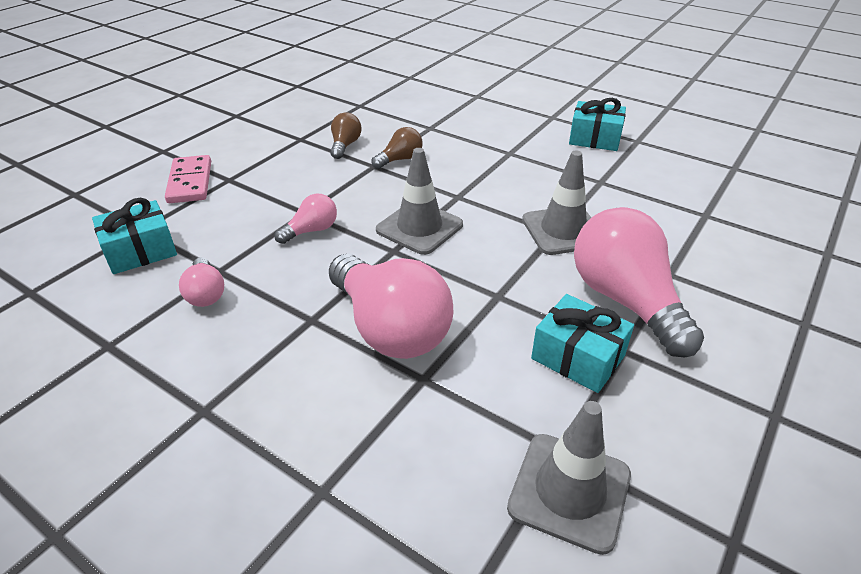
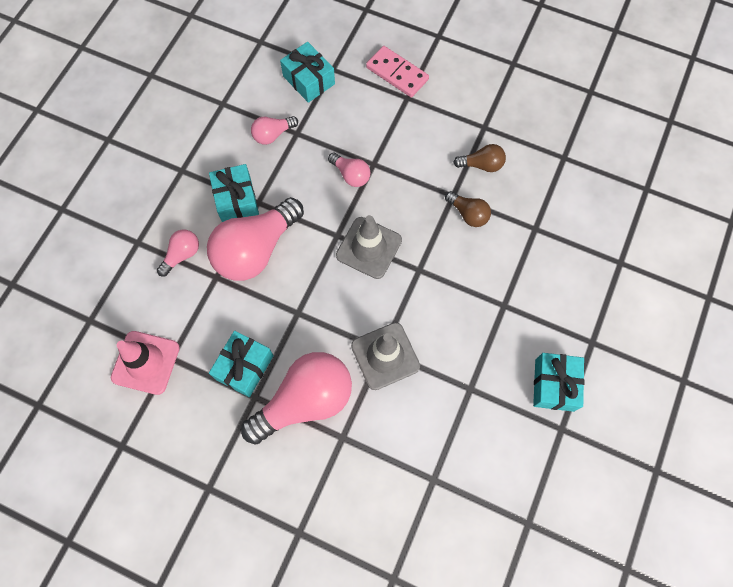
camera: 80 degrees right, 30 degrees up
pink domino [165,155,211,203] -> pink domino turned 60 degrees clockwise [366,46,429,97]
grey traffic cone [507,401,631,555] -> pink traffic cone [111,331,180,395]
none -> pink light bulb [157,230,199,277]
none -> turquoise gift [209,164,259,222]

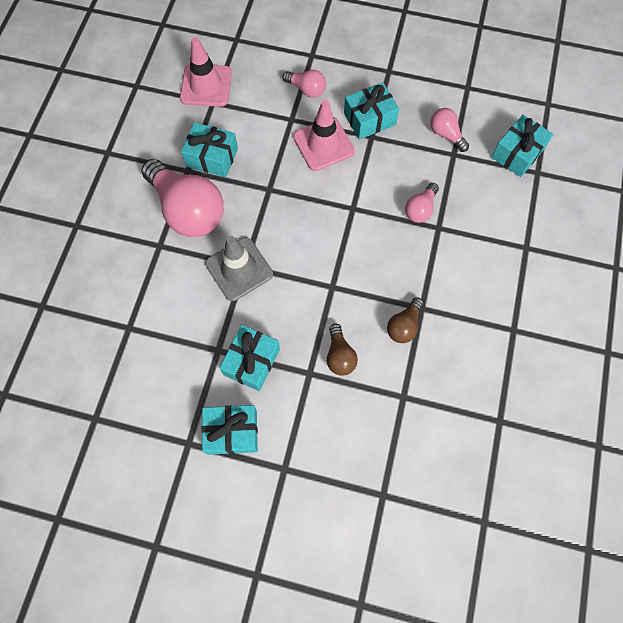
camera: 80 degrees right, 0 degrees up
pink light bulb [207,197,304,281] -> pink traffic cone [293,100,355,171]
grey traffic cone [336,215,402,279] -> none
pink domino [366,46,429,97] -> none
brown light bulb [453,144,506,172] -> brown light bulb moved to [327,323,358,376]
none -> turquoise gift [219,325,280,391]

